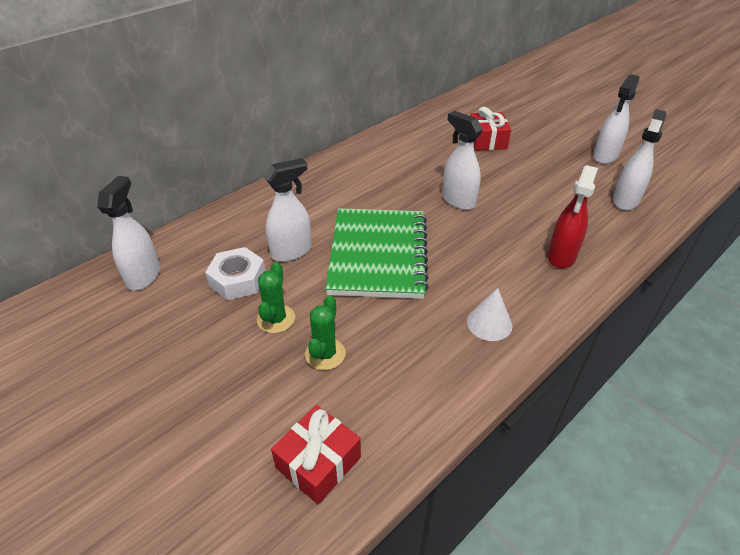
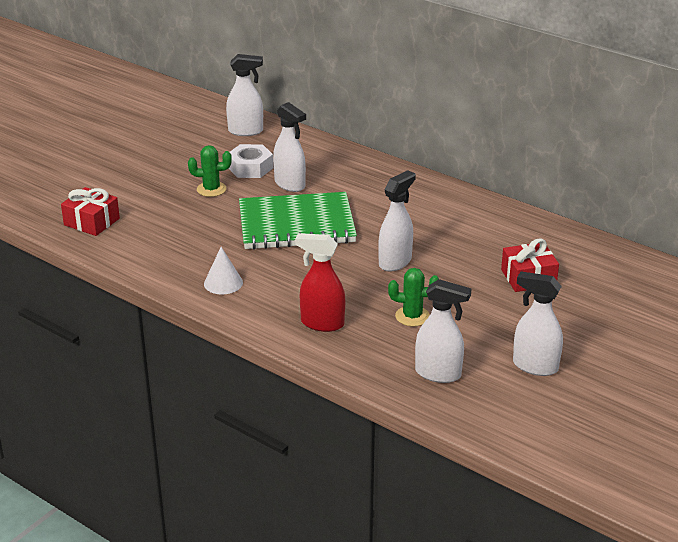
camera: 80 degrees right, 10 degrees down
green cactus [305,295,346,370] -> green cactus moved to [388,268,439,327]

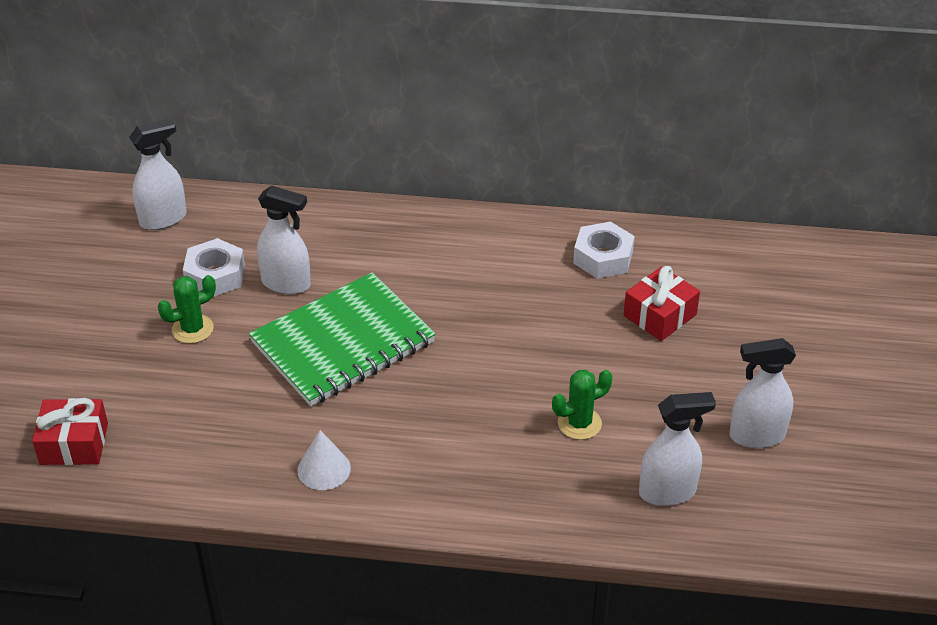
camera: 30 degrees left, 10 degrees up
red spray bottle [295,233,345,332] -> none
white spray bottle [378,170,416,272] -> none
none -> white nut [573,222,635,279]

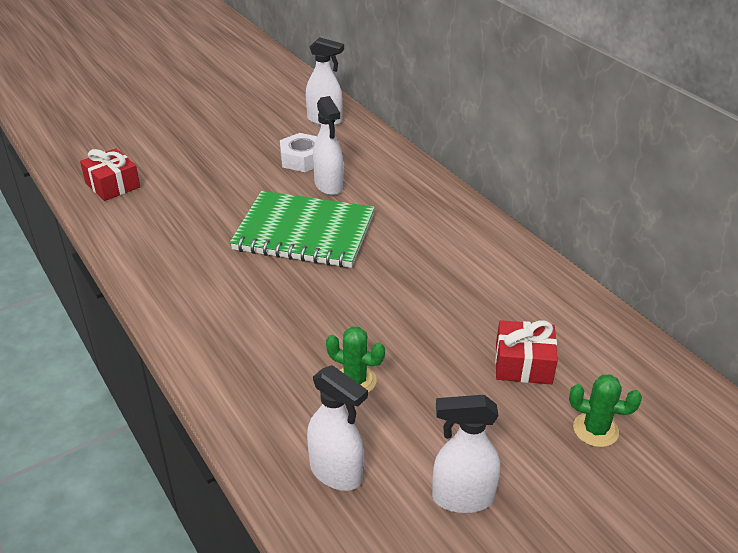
camera: 50 degrees right, 5 degrees down
green cactus [158,275,216,344] -> green cactus moved to [569,374,642,447]
white cone [297,430,351,490] -> none
white nut [573,222,635,279] -> none
white spray bottle [729,338,796,448] -> white spray bottle turned 45 degrees counterclockwise [432,395,500,513]

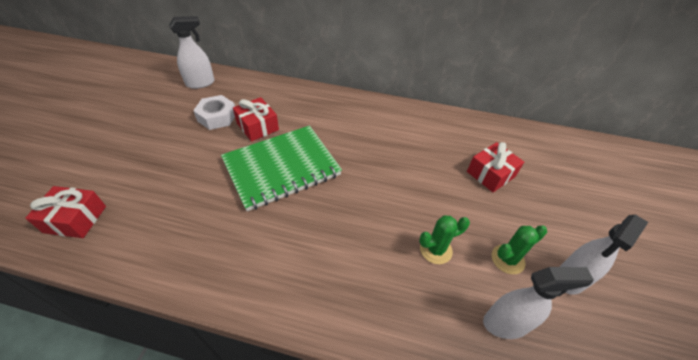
camera: 45 degrees left, 10 degrees up
white spray bottle [313,96,343,195] -> red gift [233,97,279,142]
green cactus [569,374,642,447] -> green cactus moved to [492,225,547,274]

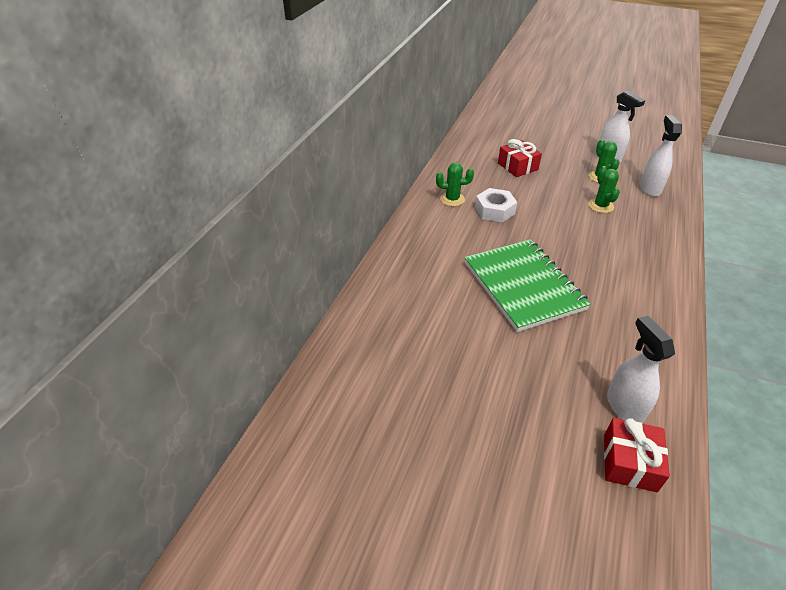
camera: 80 degrees left, 5 degrees down
white spray bottle [169,16,215,89] -> white spray bottle moved to [607,316,675,424]
white nut [193,95,235,130] -> white nut moved to [475,188,517,222]
red gift [233,97,279,142] -> none
none -> green cactus [436,162,474,206]

